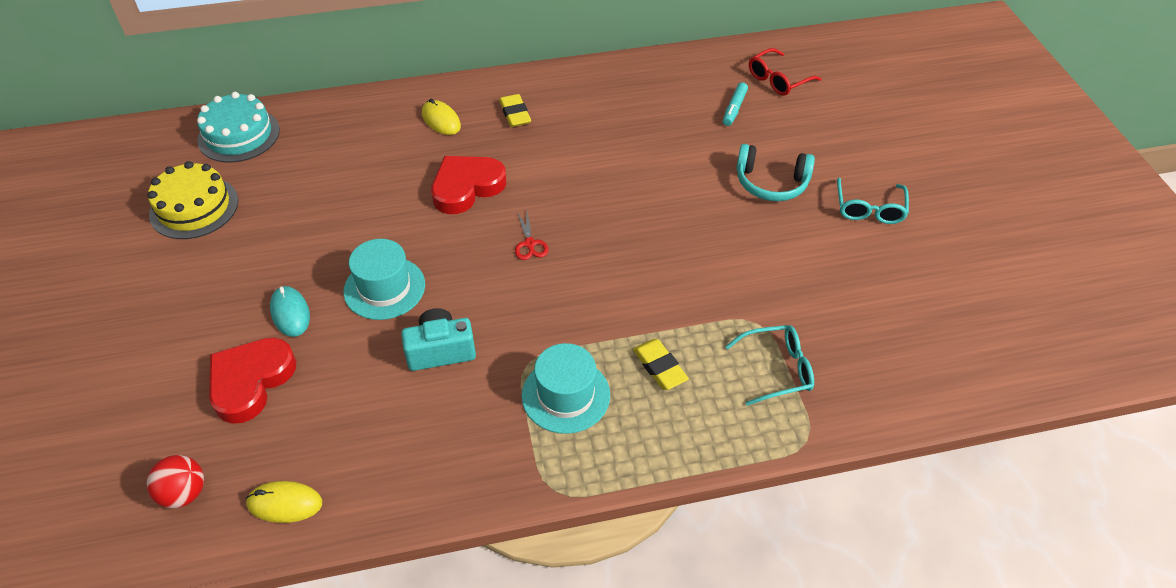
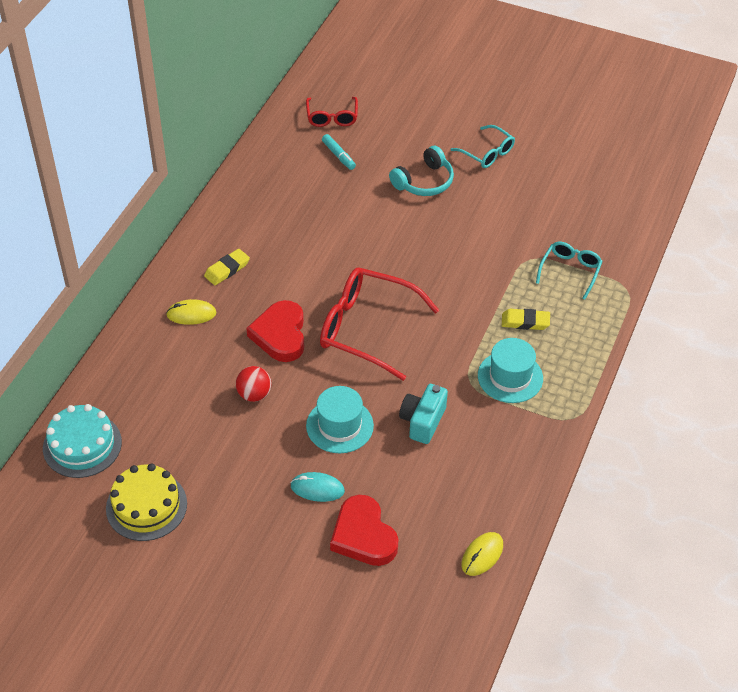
camera: 55 degrees left, 0 degrees up
red ball [147,455,204,508] -> red ball moved to [236,366,271,402]
yellow eraser [499,94,531,127] -> yellow eraser turned 60 degrees counterclockwise [204,249,250,285]
red scissors [515,211,549,260] -> red glasses [320,267,439,381]

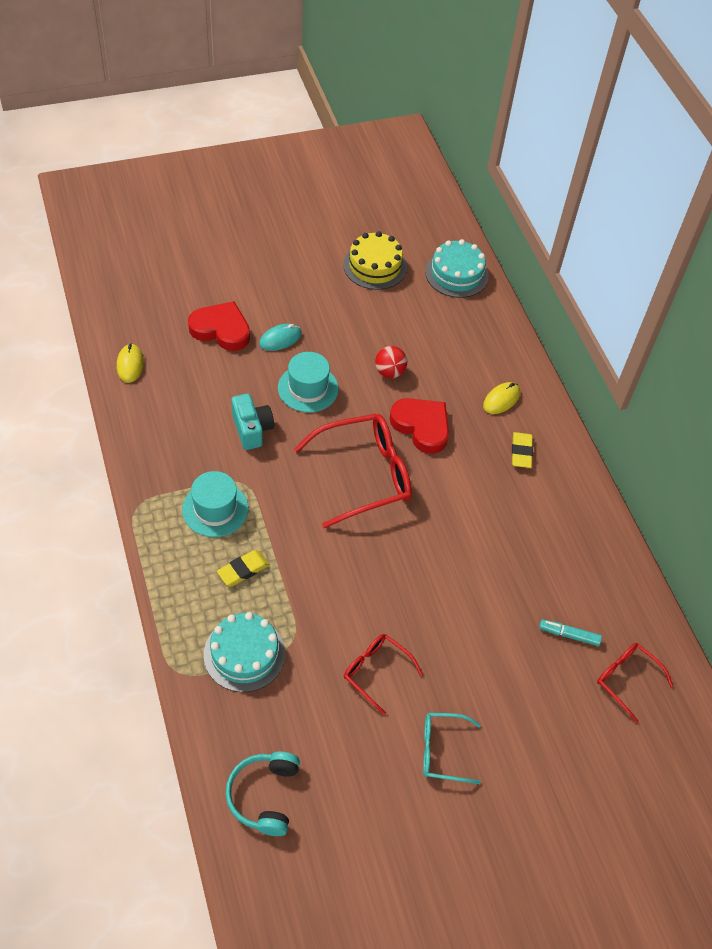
camera: 135 degrees right, 5 degrees up
turquoise headphones [389,146,454,196] -> turquoise headphones moved to [225,752,300,836]
turquoise glasses [536,242,603,300] -> turquoise cake [204,612,285,692]
none -> red glasses [344,634,423,715]

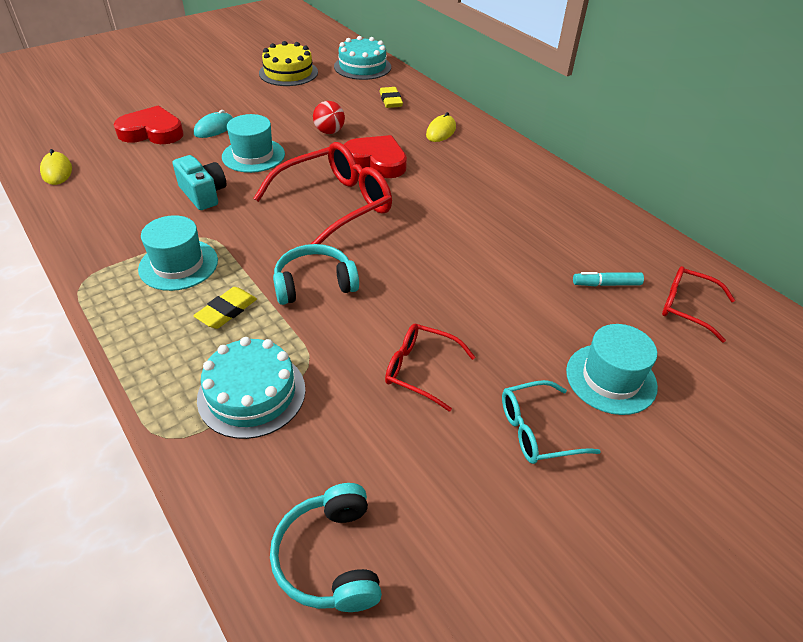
camera: 15 degrees left, 10 degrees down
yellow eraser [512,432,533,468] -> yellow eraser moved to [379,87,403,108]
none -> turquoise headphones [273,244,359,305]
none -> turquoise hat [566,324,658,415]

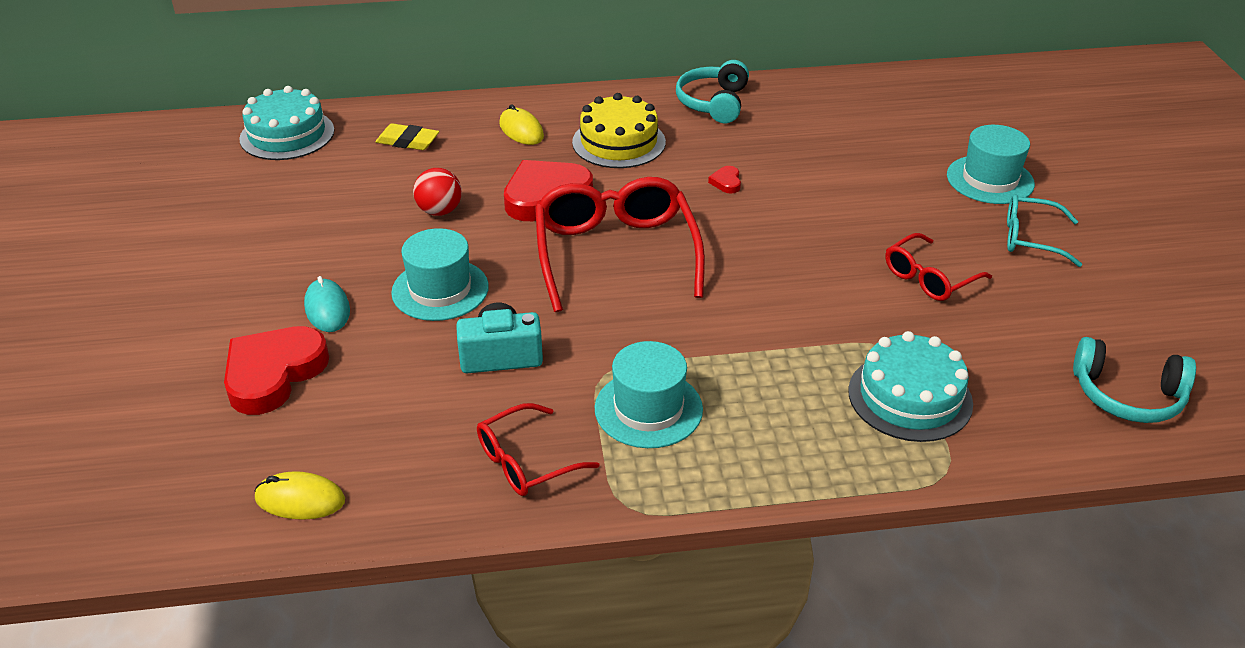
camera: 60 degrees left, 5 degrees down
yellow eraser [193,287,257,329] -> none
yellow cake [259,41,318,86] -> yellow cake moved to [572,93,666,168]
turquoise headphones [273,244,359,305] -> turquoise headphones moved to [676,60,749,123]
turquoise glasses [502,380,601,464] -> turquoise glasses turned 90 degrees clockwise [1007,194,1082,267]
turquoise marker [573,272,644,286] -> none
red glasses [662,266,735,343] -> red glasses moved to [477,403,600,496]
none -> red heart [708,166,741,194]

